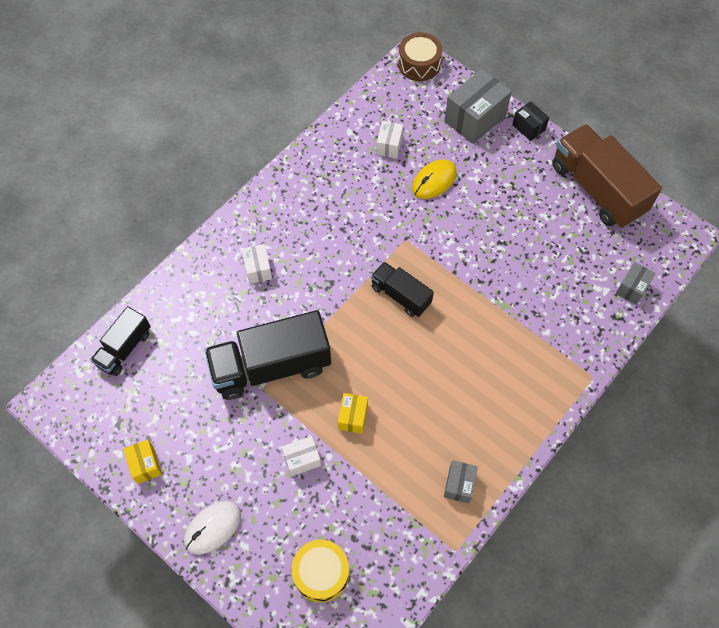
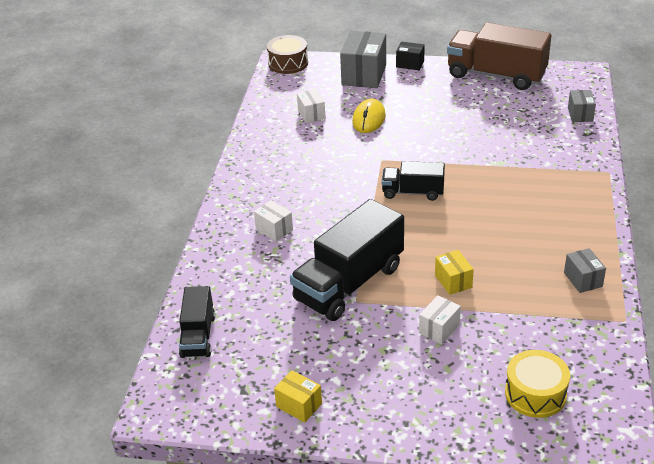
camera: 30 degrees left, 25 degrees down
white mouse [184,501,241,555] -> none

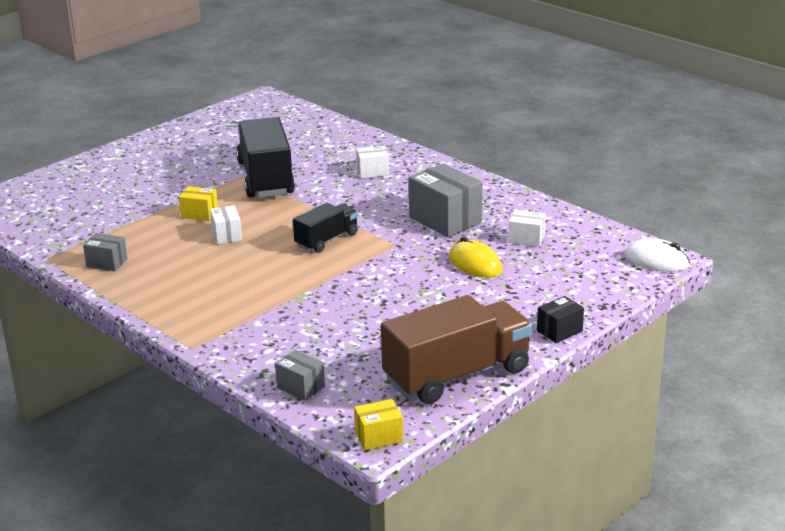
camera: 125 degrees right, 10 degrees down
black truck [179,286,215,358] -> none
brown drum [267,35,308,74] -> white mouse [624,238,690,272]
yellow box [274,370,322,422] -> yellow box moved to [354,399,403,450]
grey box [340,31,386,88] -> grey box moved to [409,164,483,237]
white box [419,295,461,344] -> white box moved to [210,205,242,244]
yellow drum [505,350,570,418] -> none

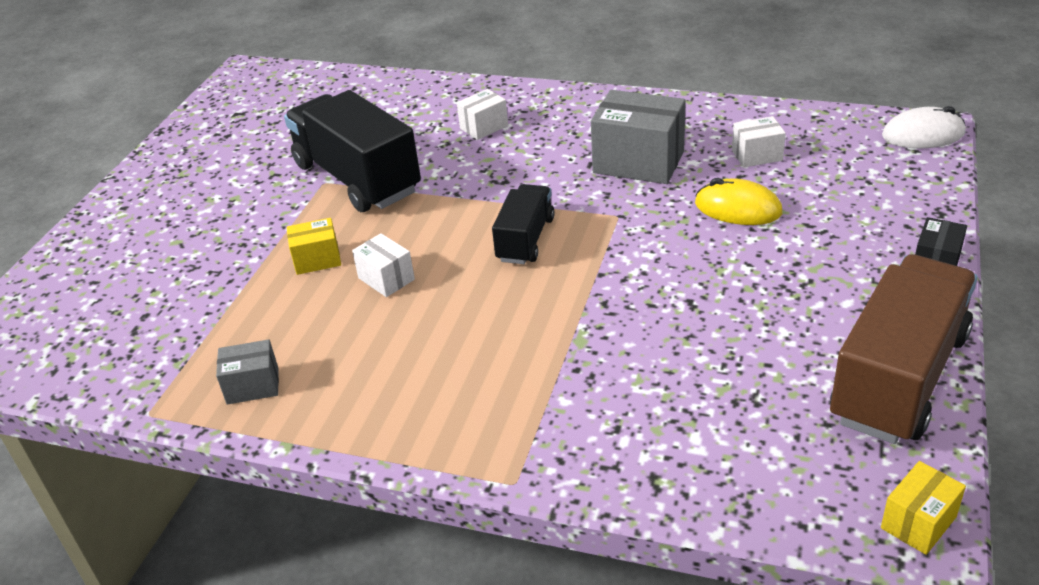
camera: 25 degrees left, 10 degrees up
grey box [275,350,325,401] -> none

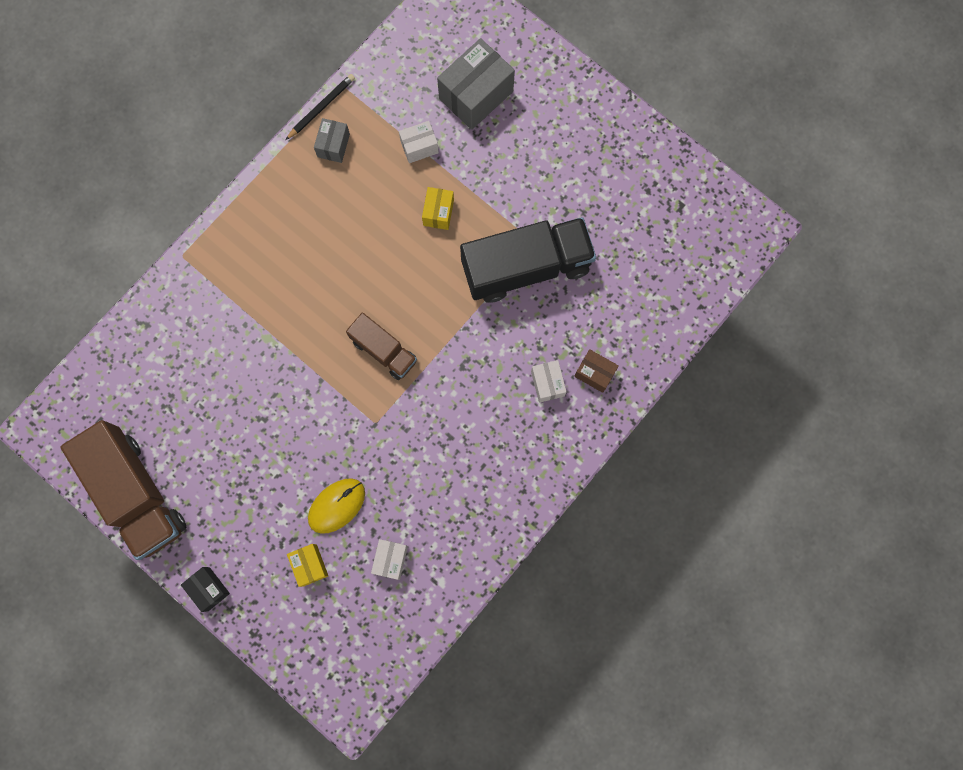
camera: 110 degrees right, 40 degrees up
white box [352,233,415,297] -> white box moved to [399,121,439,163]
black truck [492,184,555,264] -> brown truck [346,313,417,380]
grey box [591,90,686,184] -> grey box moved to [437,38,515,130]
yellow box [881,461,966,555] -> yellow box moved to [287,544,328,587]
white mouse [882,106,965,148] -> none
none -> black pencil [286,74,355,140]
none -> brown box [574,349,619,393]

